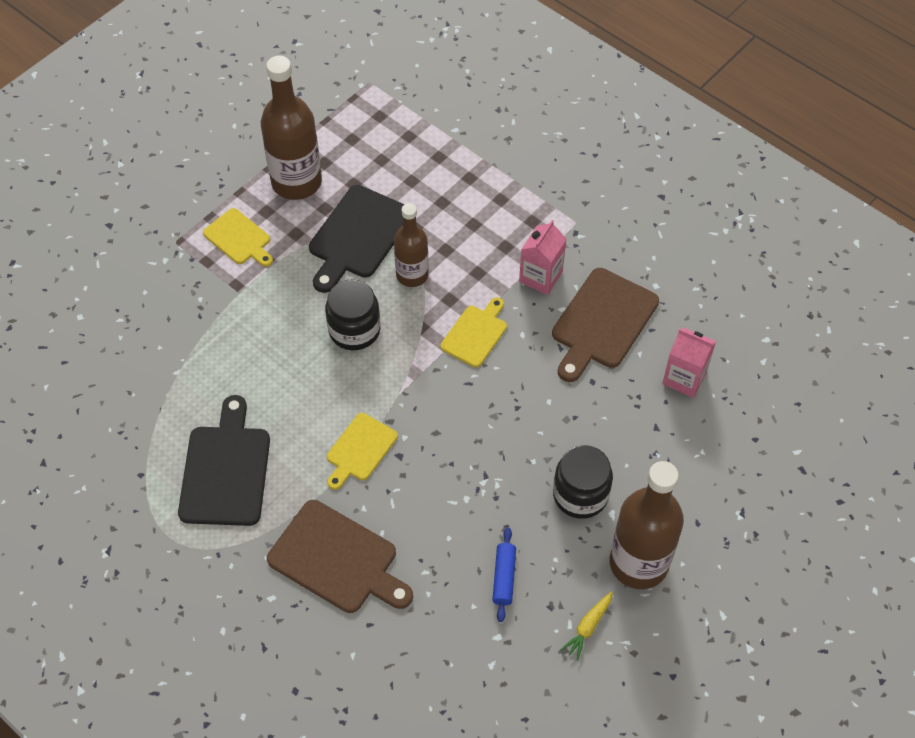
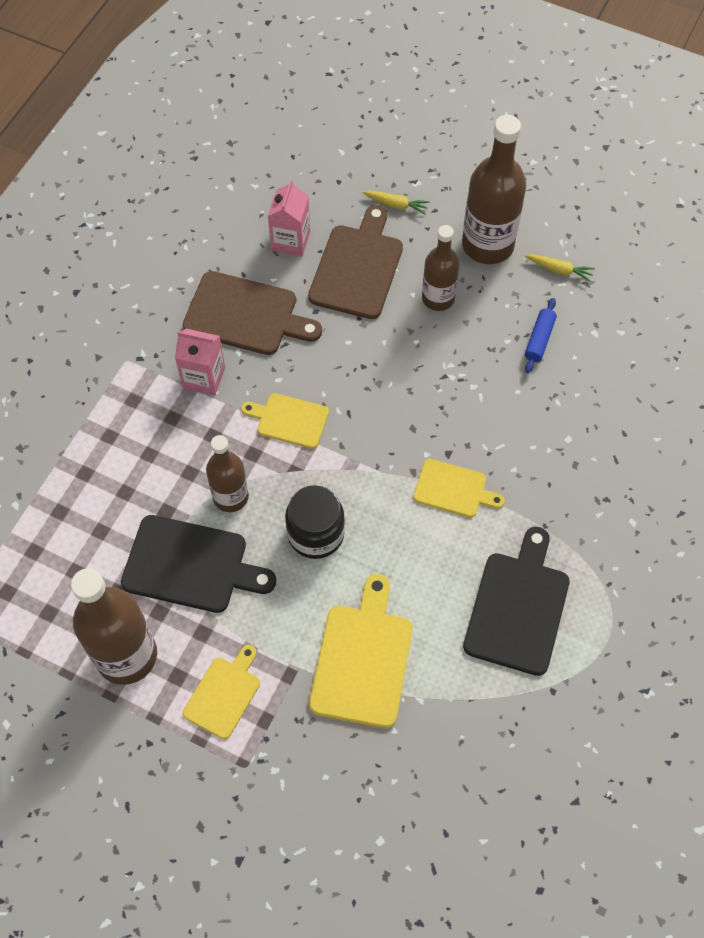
camera: 105 degrees left, 5 degrees up
black cutting board [178,395,270,526] -> black cutting board turned 120 degrees clockwise [463,527,569,676]
brown cutting board [267,500,413,613] -> brown cutting board moved to [308,205,403,319]
blue rolling pin [492,528,516,622] -> blue rolling pin turned 60 degrees counterclockwise [525,298,557,373]
black jar [553,445,613,519] -> brown bottle [422,225,460,311]
none -> yellow cutting board [309,574,413,728]
none -> yellow carrot [362,190,430,215]

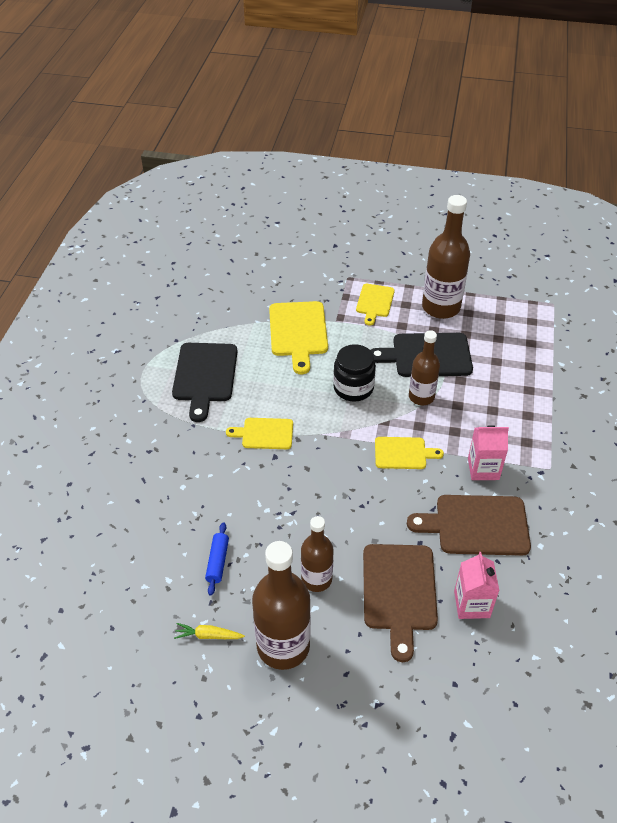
camera: 165 degrees right, 15 degrees down
yellow carrot [362,190,430,215] -> none

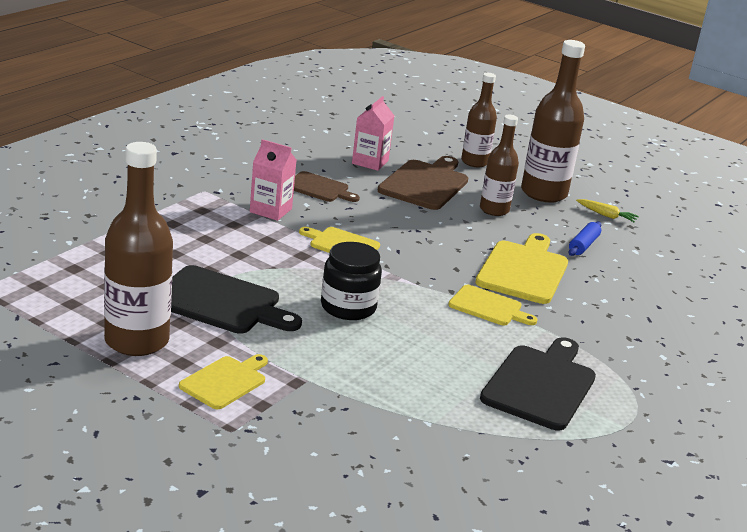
camera: 160 degrees left, 20 degrees down
yellow cutting board [269,301,328,374] -> yellow cutting board moved to [475,233,568,304]
brown cutting board [407,495,531,556] -> brown cutting board [294,171,360,202], size x0.61
brown bottle [409,330,440,405] -> brown bottle moved to [461,73,497,167]

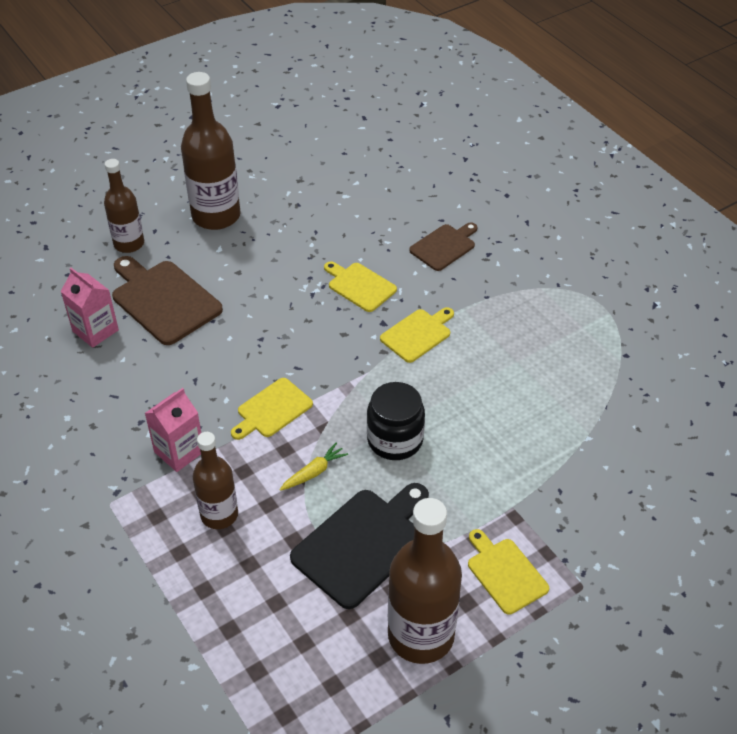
camera: 65 degrees left, 20 degrees up
brown cutting board [294,171,360,202] -> brown cutting board moved to [409,222,478,271]
yellow cutting board [475,233,568,304] -> yellow cutting board [324,261,397,312], size x0.61
brown bottle [480,115,519,216] -> brown bottle moved to [193,432,238,529]
black cutting board [480,337,596,430] -> none
blue rolling pin [568,221,601,256] -> none
yellow carrot [576,199,639,223] -> yellow carrot moved to [280,443,348,491]

